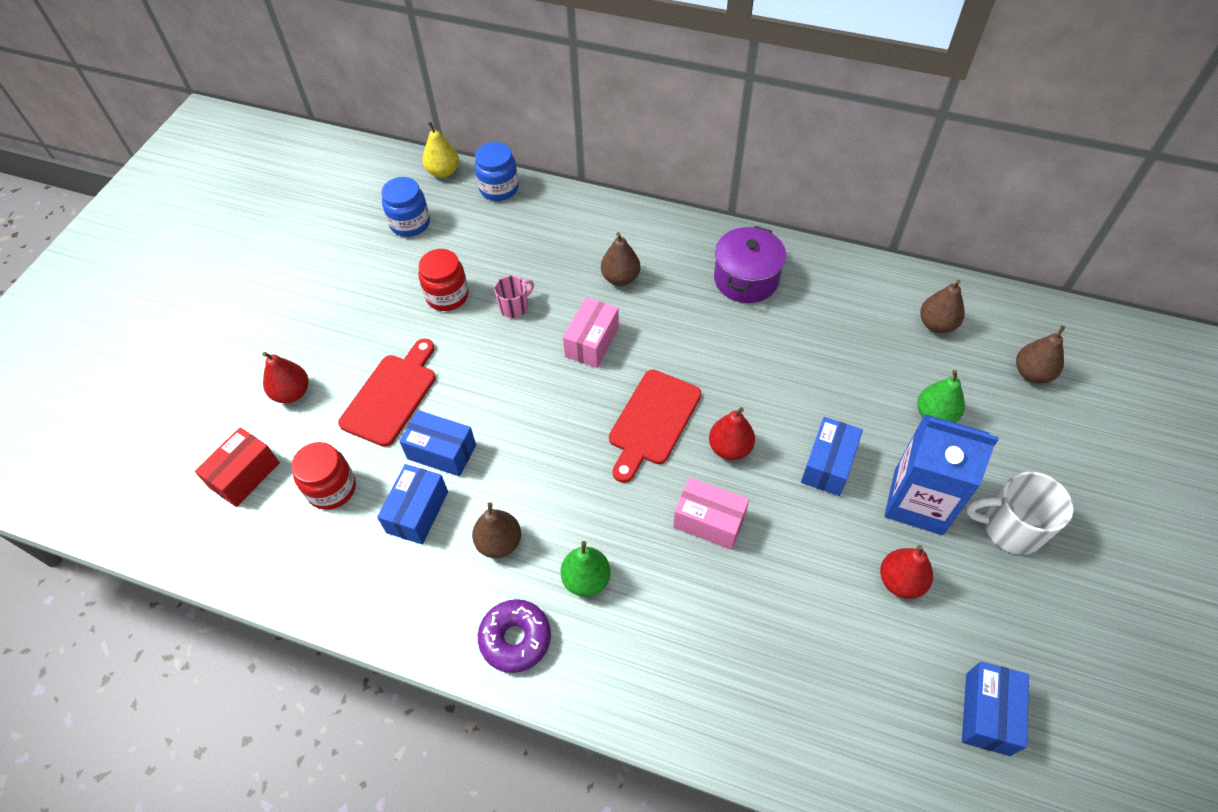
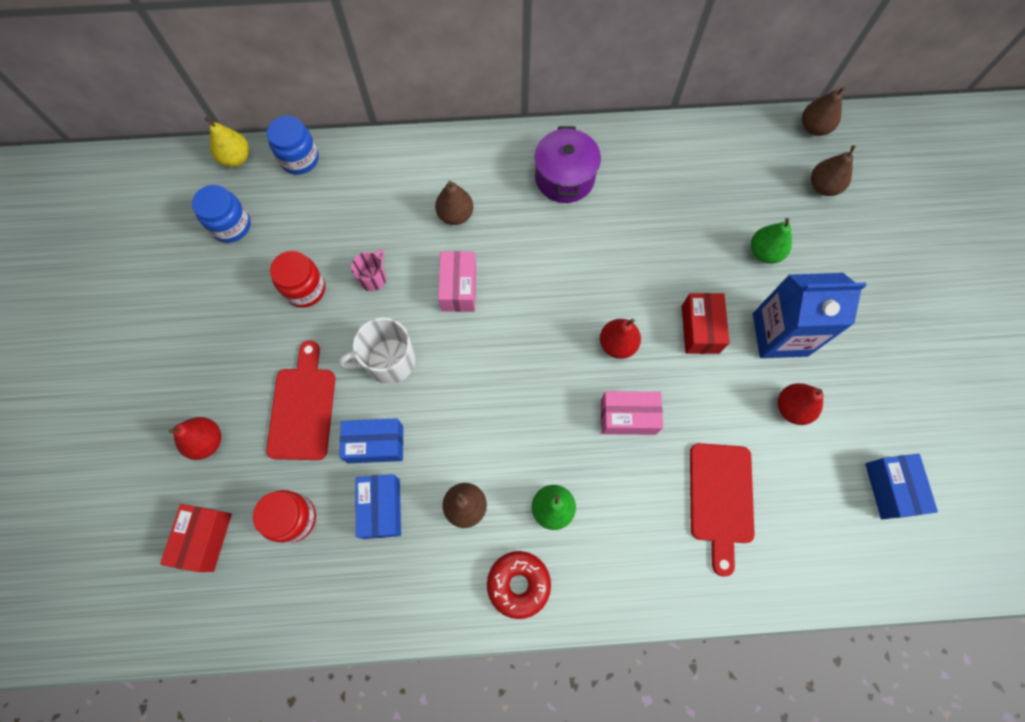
camera: 25 degrees left, 15 degrees up
purple donut [478,599,551,673] -> red donut [487,551,551,619]
red cutting board [609,370,701,483] -> red cutting board moved to [690,443,755,577]
blue box [801,417,863,496] -> red box [682,293,730,354]
brown pear [920,280,965,333] -> brown pear moved to [802,87,846,136]
white mug [967,472,1074,555] -> white mug moved to [339,318,415,384]

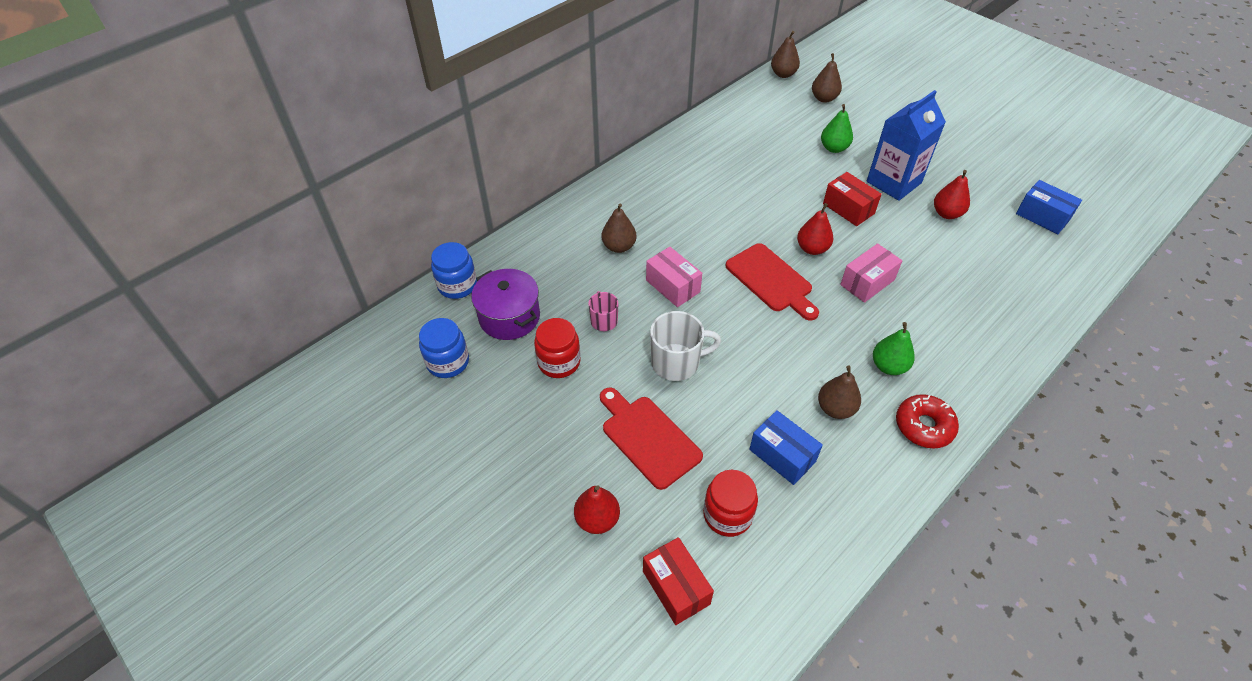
camera: 40 degrees left, 20 degrees down
yellow pear [205,117,249,167] -> none
white mug [339,318,415,384] -> white mug turned 135 degrees counterclockwise [650,311,721,381]
blue box [339,418,403,463] -> none
purple pot [534,126,601,203] -> purple pot moved to [471,269,540,340]
red cutting board [690,443,755,577] -> red cutting board moved to [725,243,819,321]

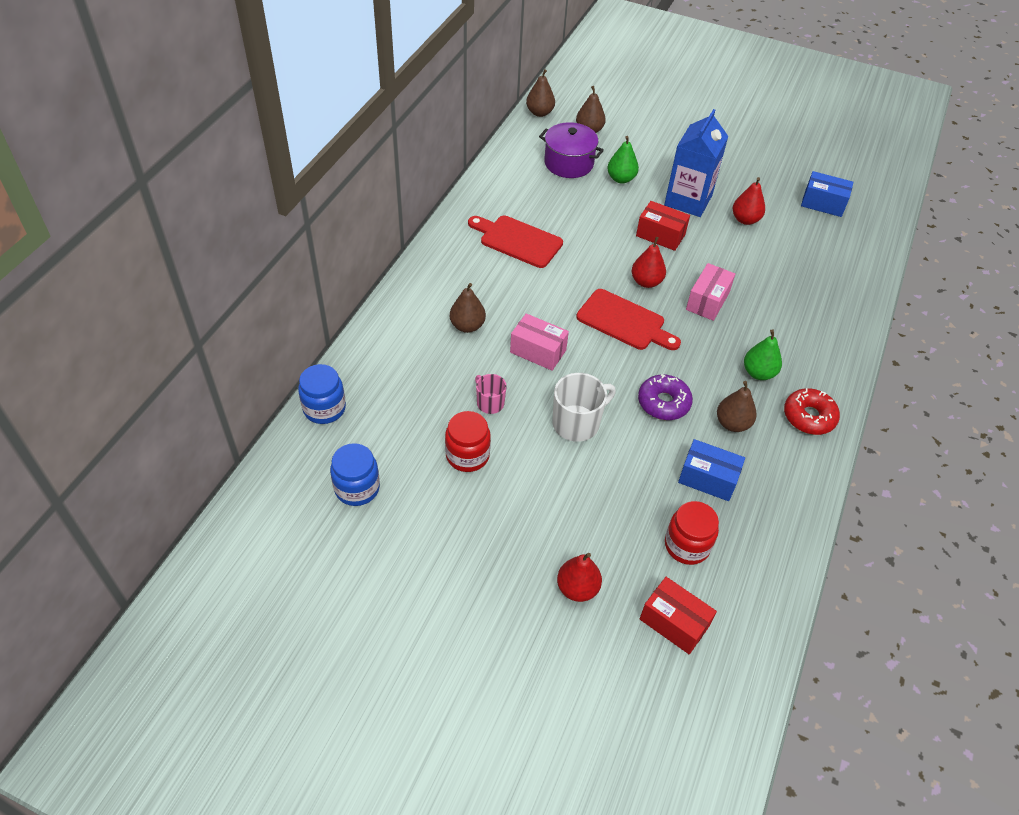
camera: 25 degrees left, 0 degrees up
purple pot [471,269,540,340] -> purple pot moved to [539,122,604,178]
red cutting board [600,387,703,490] -> red cutting board moved to [468,216,563,268]
none -> purple donut [638,374,693,420]

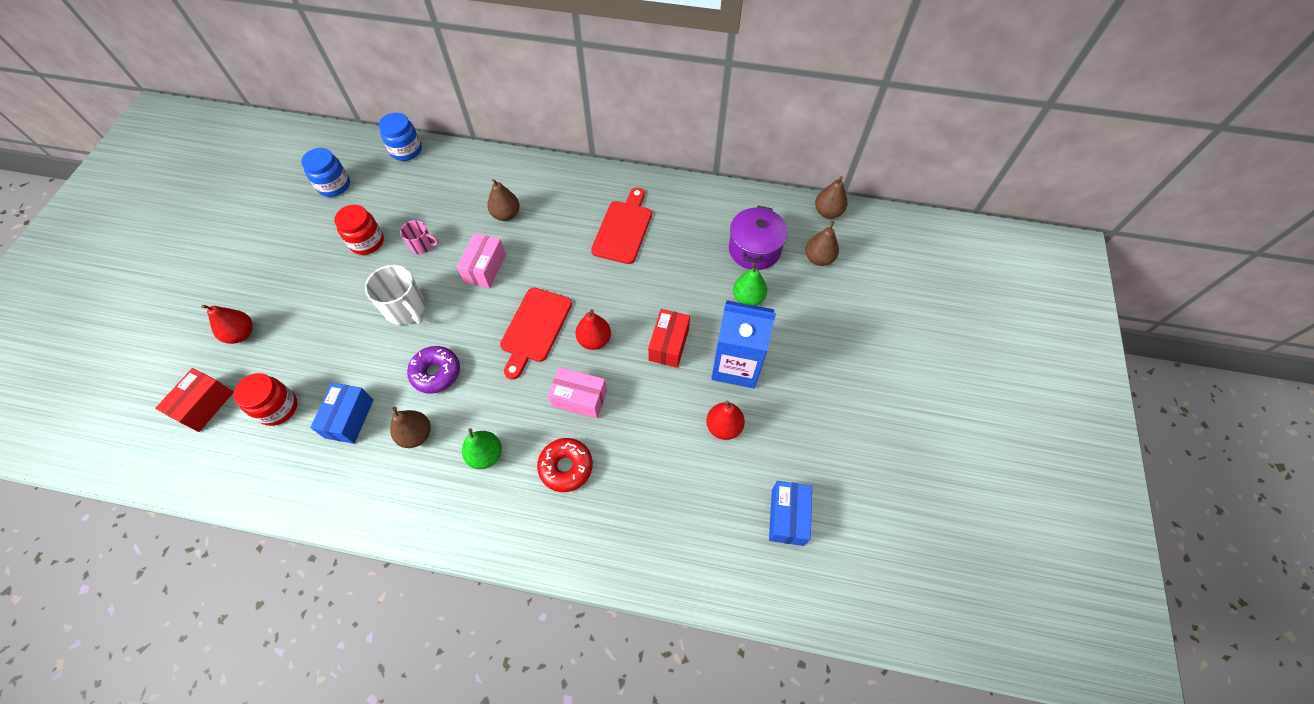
camera: 80 degrees right, 10 degrees up
pink mug [475,374,507,414] -> pink mug turned 60 degrees clockwise [400,220,439,254]
red donut [784,388,840,435] -> red donut moved to [537,438,593,492]

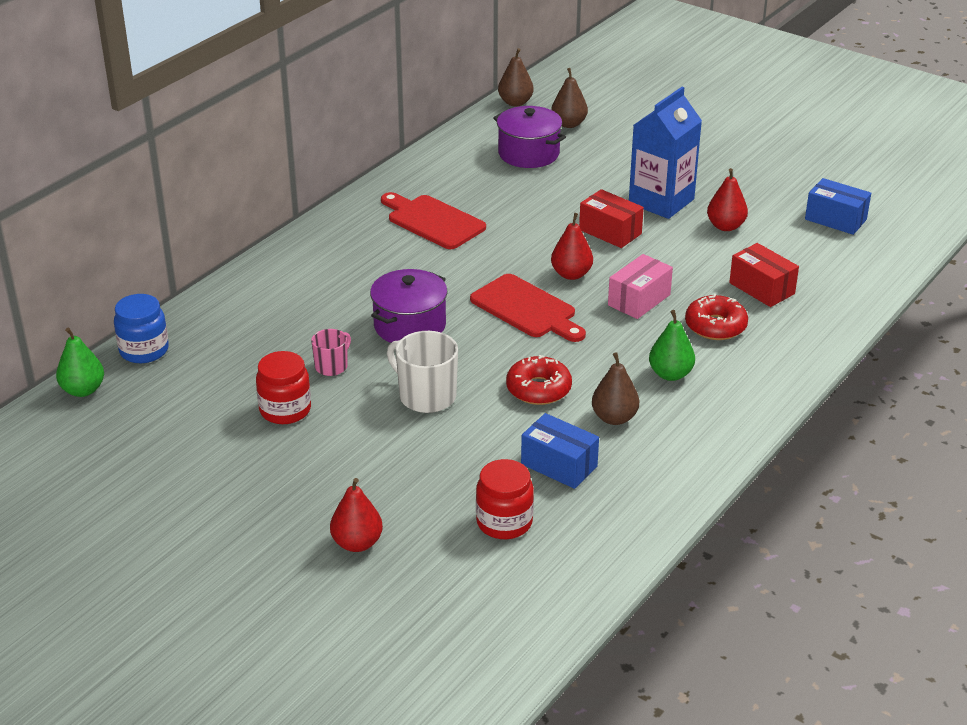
camera: 65 degrees left, 25 degrees down
red box [155,368,234,432] -> red box moved to [729,243,799,307]
blue jar [301,148,350,197] -> none
white mug [365,265,425,325] -> white mug turned 120 degrees counterclockwise [387,331,458,413]
purple donut [407,346,460,394] -> red donut [506,355,572,405]
pink box [457,233,506,288] -> purple pot [370,269,447,343]
brown pear [487,179,520,221] -> none
green pear [733,263,767,306] -> green pear moved to [56,328,104,397]

